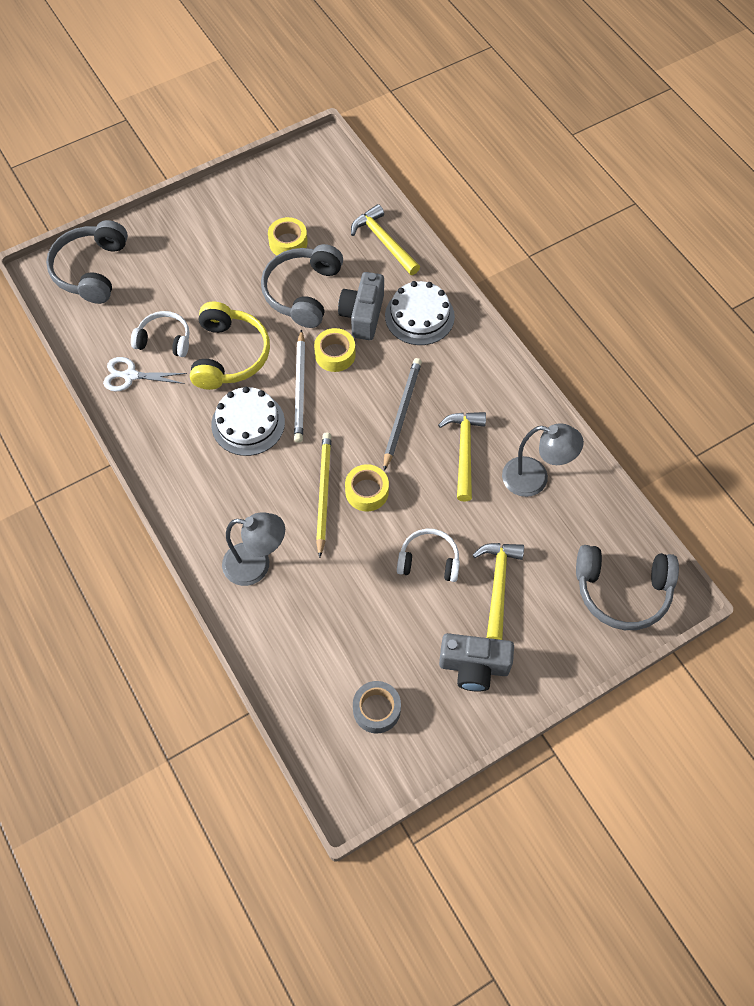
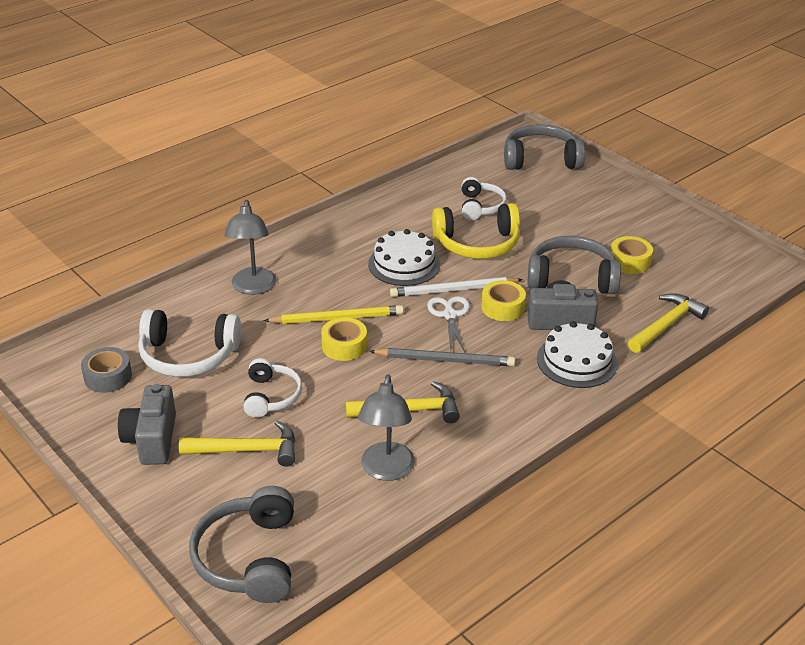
camera: 80 degrees right, 25 degrees down
white scissors [103,357,187,391] -> white scissors moved to [427,296,470,352]
none -> white headphones [138,309,241,377]

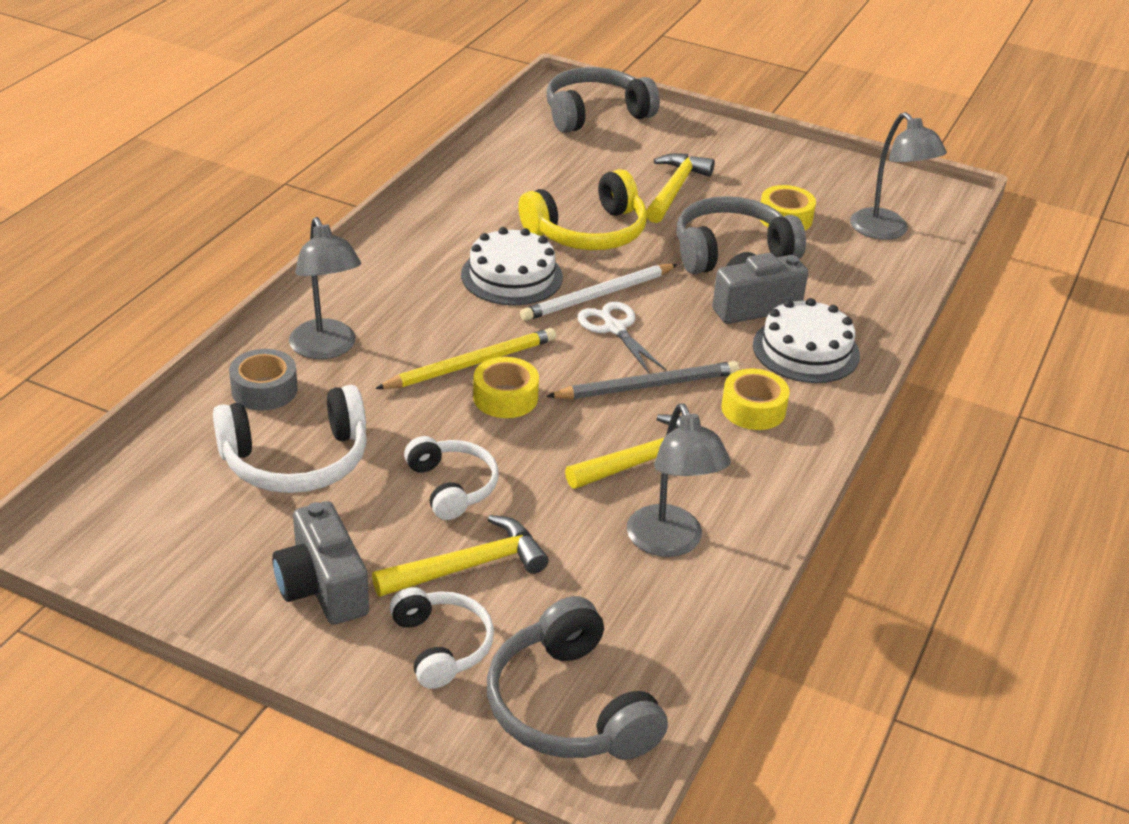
camera: 25 degrees left, 0 degrees up
grey tape [81,347,132,393] -> grey tape moved to [229,349,298,410]
white headphones [461,177,507,220] -> white headphones moved to [390,587,494,689]
yellow tape [481,280,526,321] -> yellow tape moved to [721,369,790,430]
yellow hammer [628,293,709,353] -> yellow hammer moved to [647,153,715,223]
none -> grey lamp [850,112,947,240]

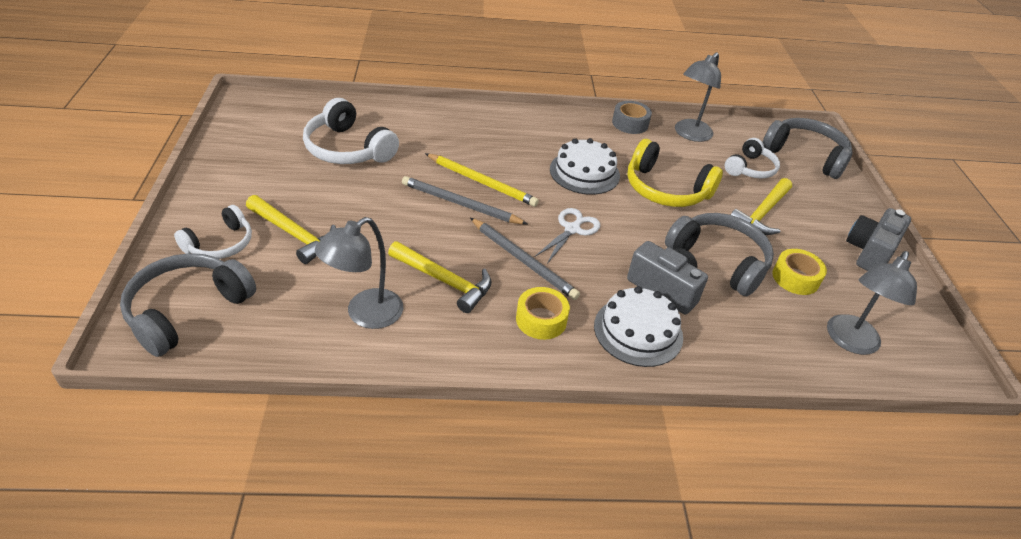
camera: 60 degrees right, 5 degrees up
grey tape [229,349,298,410] -> grey tape moved to [612,101,652,134]
grey camera [272,501,369,625] -> grey camera moved to [846,208,911,271]
grey lamp [289,217,361,359] -> grey lamp moved to [675,52,721,142]
white headphones [404,436,498,520] -> white headphones moved to [725,138,780,179]
yellow tape [473,357,539,418] -> grey pencil [402,176,528,225]
white pencil [520,264,678,321] -> none
yellow hammer [647,153,715,223] -> yellow hammer turned 135 degrees clockwise [731,178,792,235]

